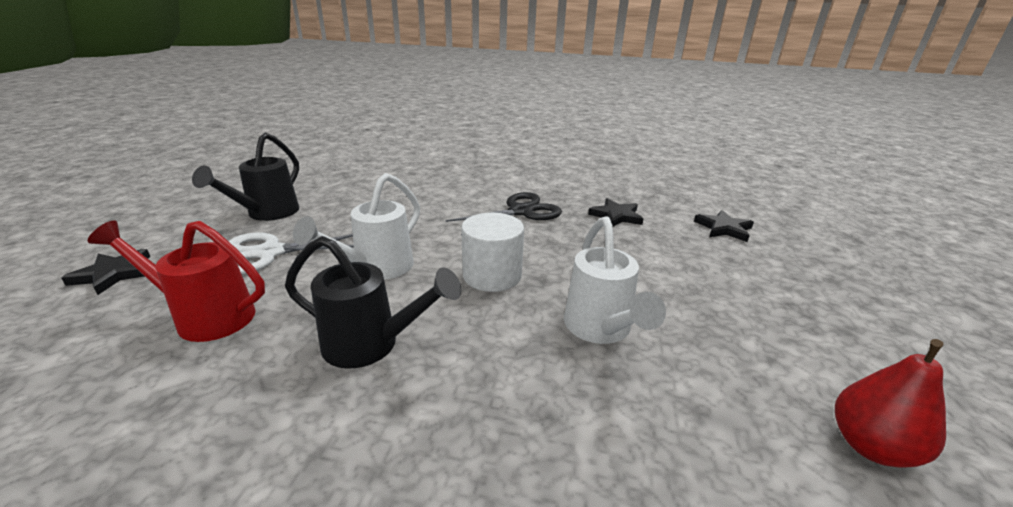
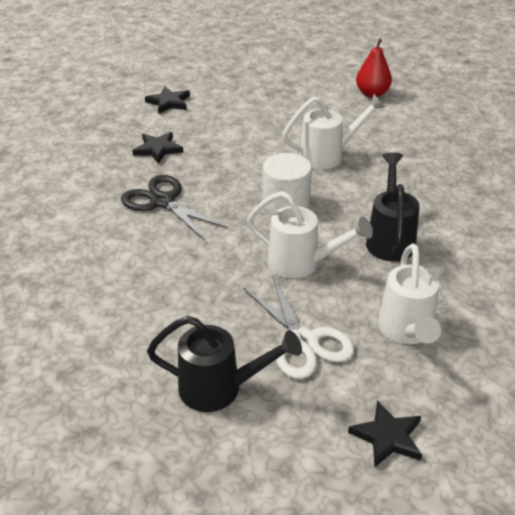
camera: 100 degrees left, 10 degrees up
red watering can [88,220,265,342] -> white watering can [378,244,441,344]

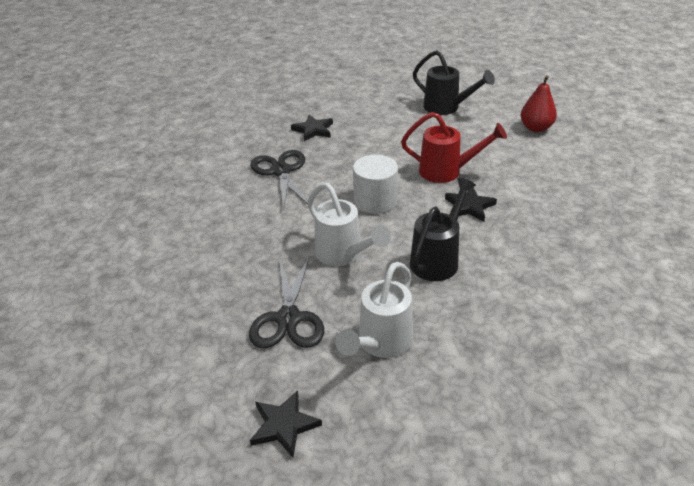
camera: 30 degrees right, 0 degrees up
black star [145,86,190,114] -> black star moved to [445,188,497,221]
black watering can [147,316,302,412] -> black watering can moved to [413,50,495,115]
white scissors [243,277,354,379] -> black scissors [249,257,324,348]
white watering can [282,94,385,169] -> red watering can [401,112,507,183]

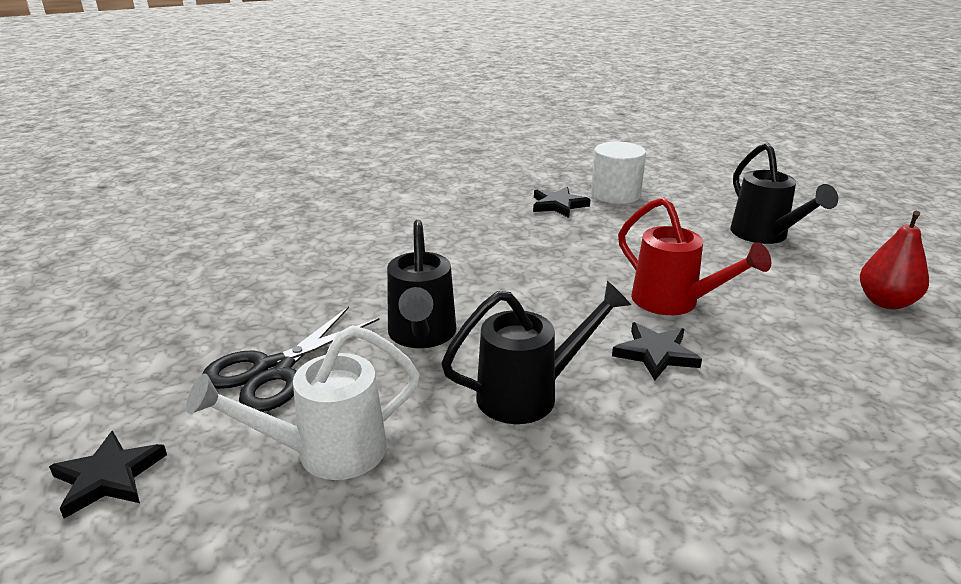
camera: 35 degrees right, 10 degrees down
black scissors [250,150,308,211] -> none
white watering can [308,183,391,266] -> black watering can [387,220,456,348]
white cylinder [353,155,398,214] -> white cylinder moved to [591,142,646,204]

